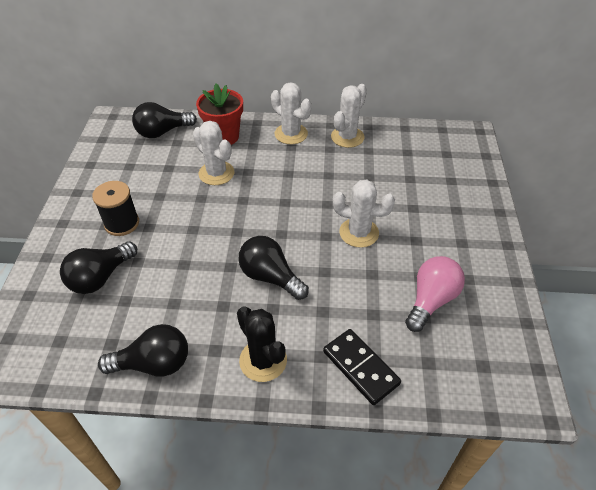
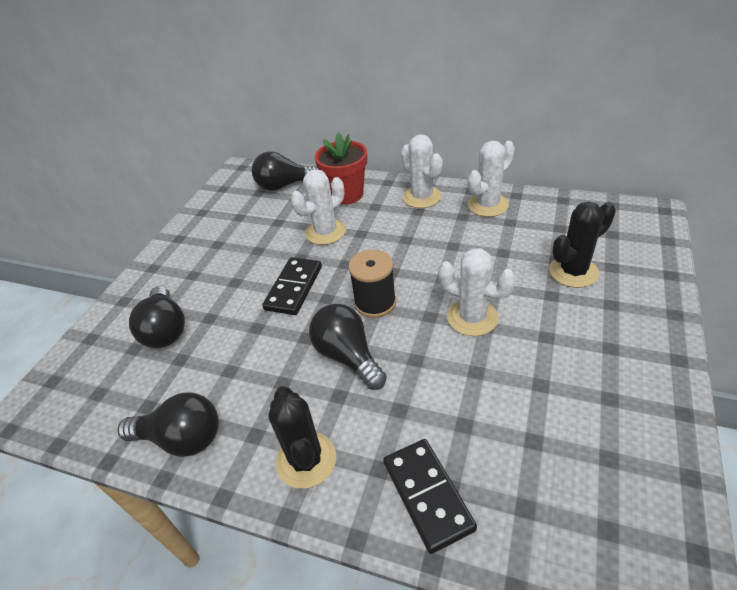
camera: 20 degrees right, 5 degrees down
black light bulb [60,241,137,294] -> black light bulb turned 75 degrees counterclockwise [129,286,185,348]
black spool [92,181,139,236] -> black spool moved to [348,250,396,318]
white cactus [193,121,235,185] -> white cactus turned 75 degrees clockwise [291,169,346,245]
pink light bulb [405,256,465,332] -> none
none -> black domino [262,257,322,315]
none -> black cactus [549,202,616,288]

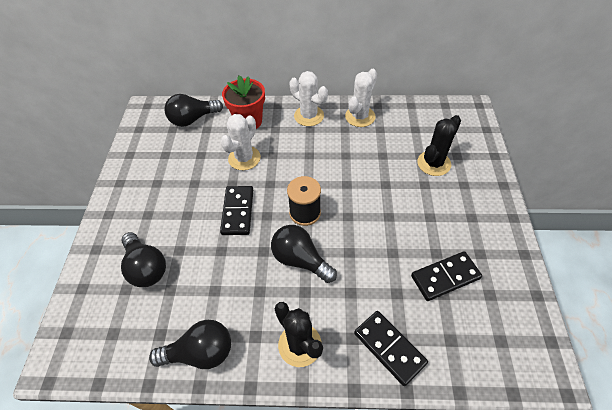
camera: 20 degrees left, 10 degrees up
white cactus [438,248,516,336] -> none
none -> black domino [411,251,482,301]

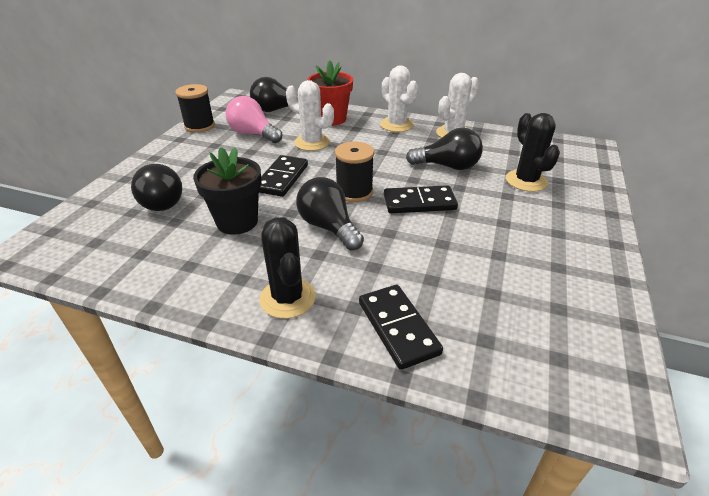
camera: 15 degrees right, 15 degrees down
black light bulb [149,320,231,369] -> black light bulb moved to [406,128,483,170]
white cactus [221,114,261,170] -> white cactus turned 75 degrees clockwise [286,80,334,151]
black domino [411,251,482,301] -> black domino moved to [384,185,458,213]
black cactus [417,115,461,176] -> black cactus turned 75 degrees counterclockwise [506,113,560,192]
none -> black spool [175,84,215,133]
none -> black flower pot [193,147,261,235]
none -> pink light bulb [225,96,282,143]

